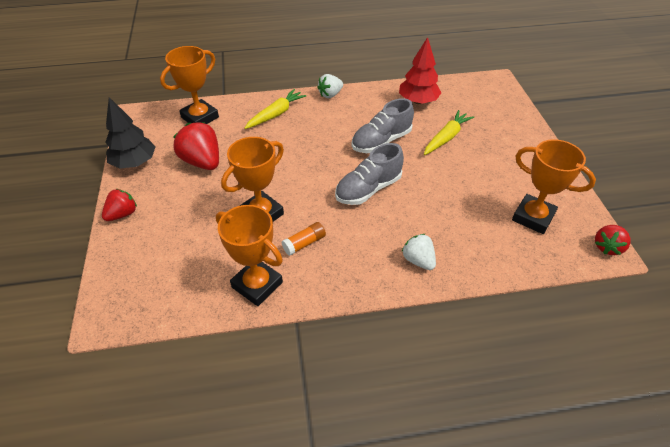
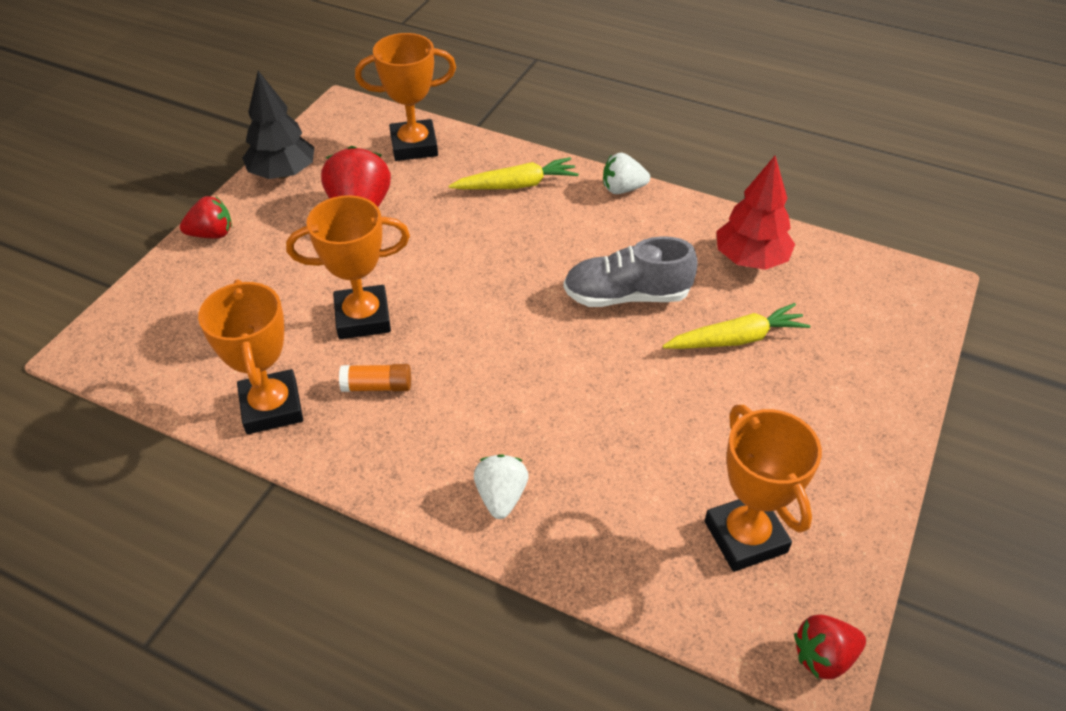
camera: 35 degrees right, 0 degrees up
grey shoe [335,143,404,205] -> none

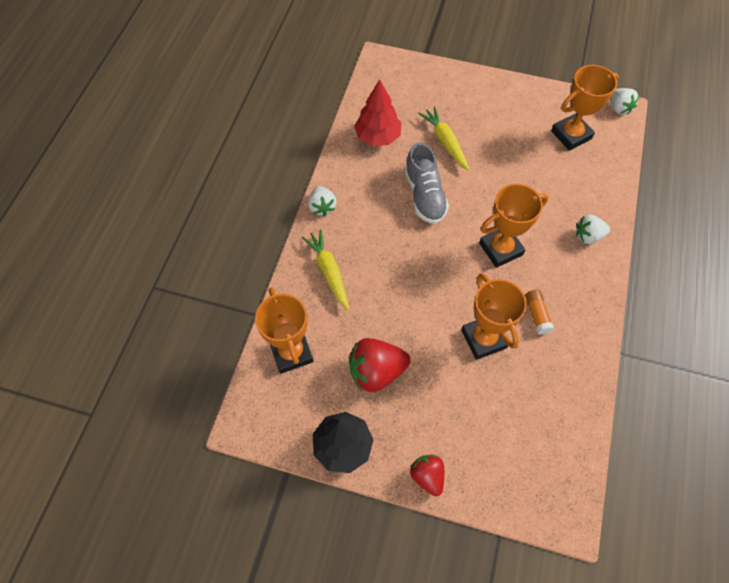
camera: 100 degrees left, 15 degrees up
orange trophy [198,279,303,434] -> orange trophy moved to [479,184,549,268]
red strawberry [794,615,866,679] -> white strawberry [610,88,639,115]

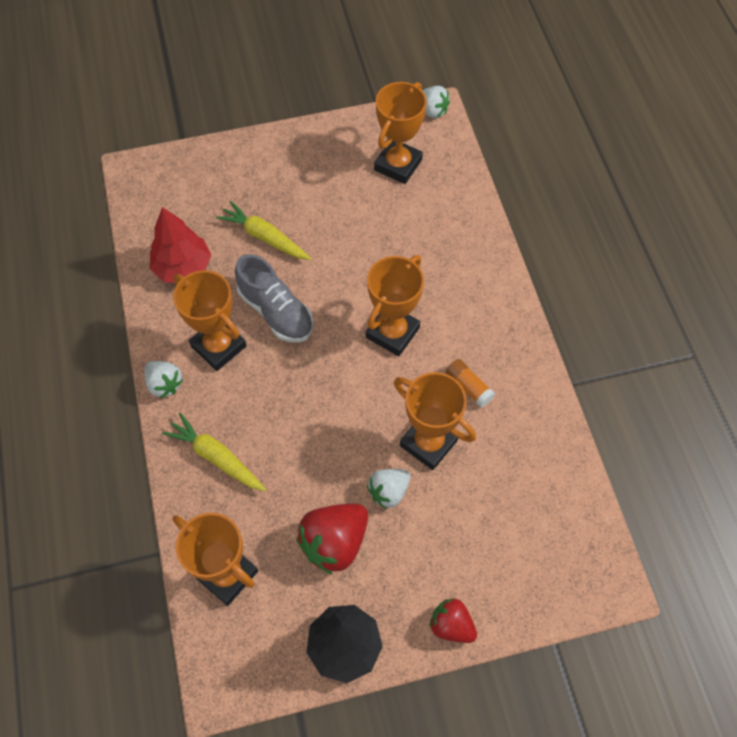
camera: 30 degrees left, 0 degrees up
white strawberry [576,215,610,244] -> white strawberry moved to [367,469,410,509]
none -> orange trophy [173,270,247,371]

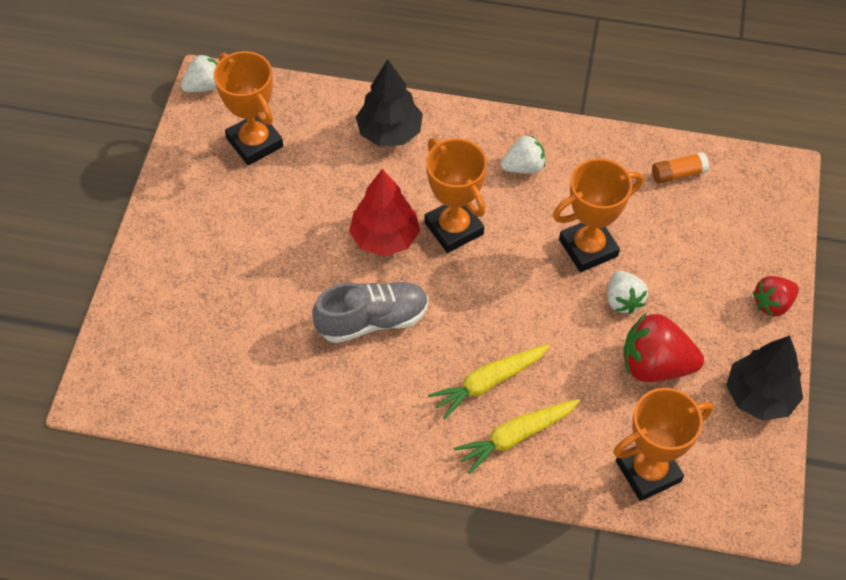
camera: 65 degrees left, 5 degrees down
white strawberry [144,361,183,398] -> white strawberry moved to [501,135,545,174]
red tree [150,207,211,283] -> red tree moved to [349,169,420,256]
orange trophy [173,270,247,371] -> none
yellow carrot [216,201,311,260] -> yellow carrot moved to [428,344,550,420]
red strawberry [296,504,368,575] -> red strawberry turned 120 degrees clockwise [623,314,704,382]
orange glue stick [446,359,495,408] -> orange glue stick moved to [652,152,709,184]
none -> black tree [356,59,423,146]

